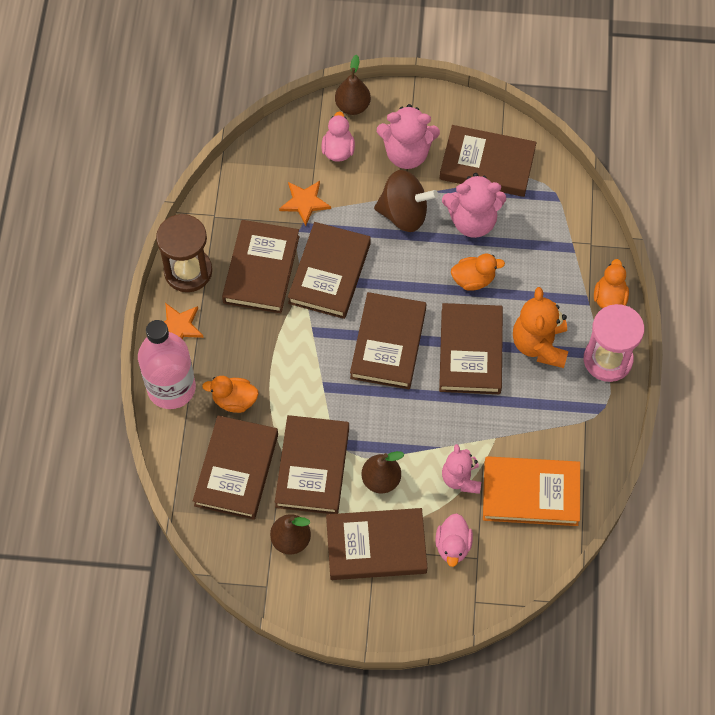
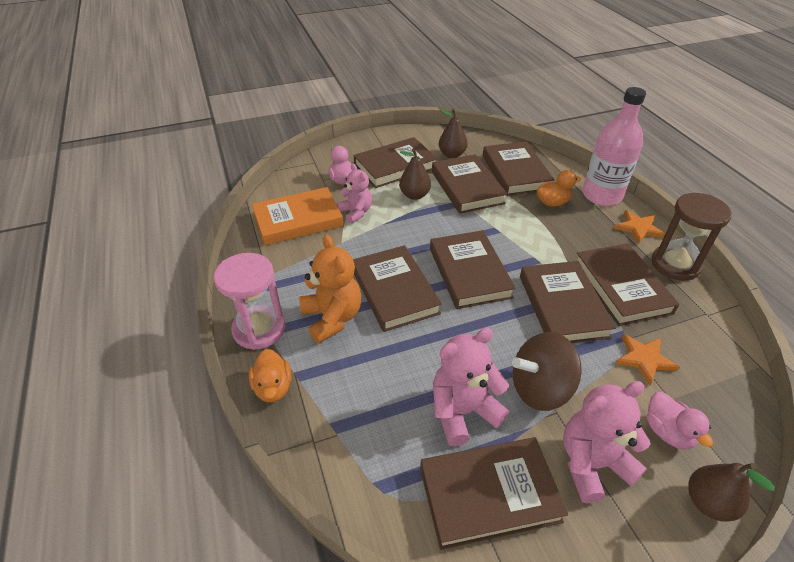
camera: 155 degrees right, 20 degrees down
orange duck [451,254,505,291] -> none

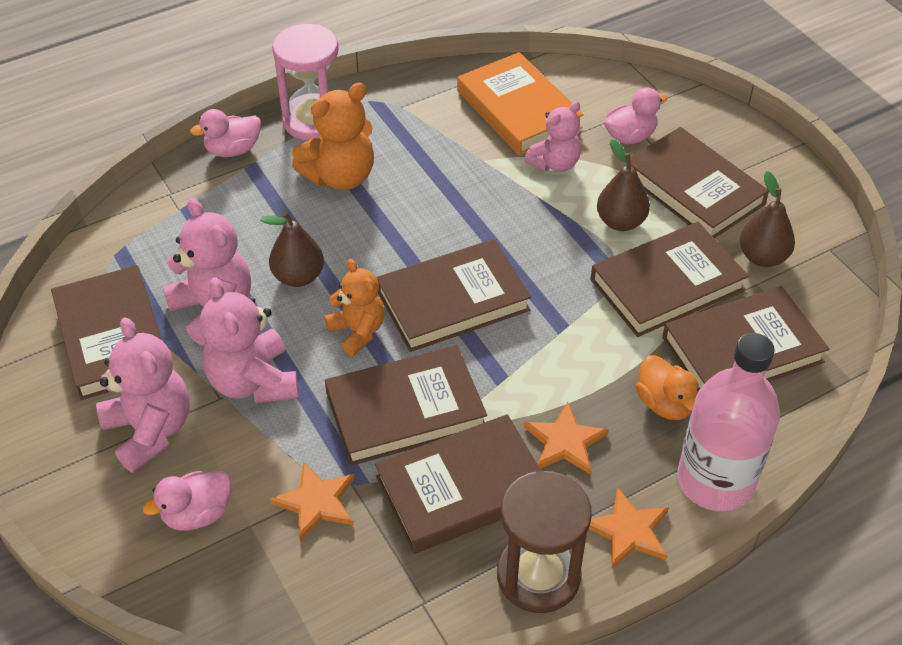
camera: 80 degrees right, 5 degrees up
orange duck [249,349,291,402] -> pink duck [190,109,261,157]
brown book [353,245,442,332] -> none
brown spinning top [512,332,582,411] -> pink teddy bear [200,277,298,403]
brown pear [688,463,775,522] -> brown pear moved to [260,211,324,287]
none -> orange teddy bear [324,259,385,356]
none -> orange star [524,402,609,474]

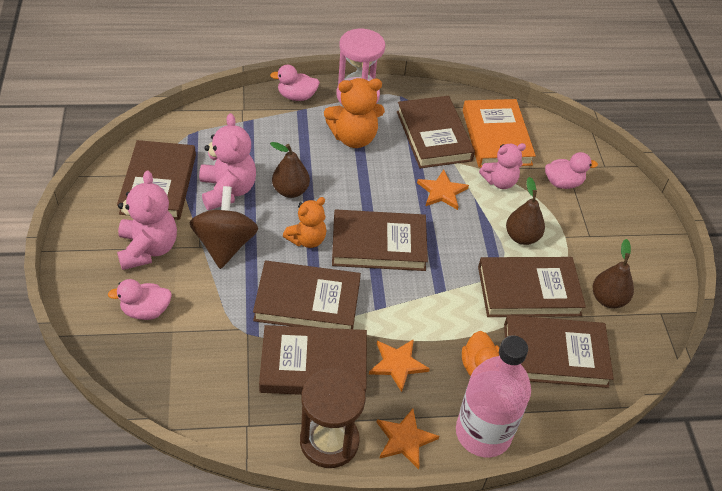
camera: 20 degrees right, 0 degrees up
pink teddy bear [200,277,298,403] -> brown spinning top [189,186,258,269]
orange star [269,462,355,541] -> orange star moved to [417,170,469,210]
orange teddy bear [324,259,385,356] -> orange teddy bear turned 60 degrees clockwise [283,197,326,248]
brown book [630,127,769,238] -> brown book moved to [397,96,475,168]

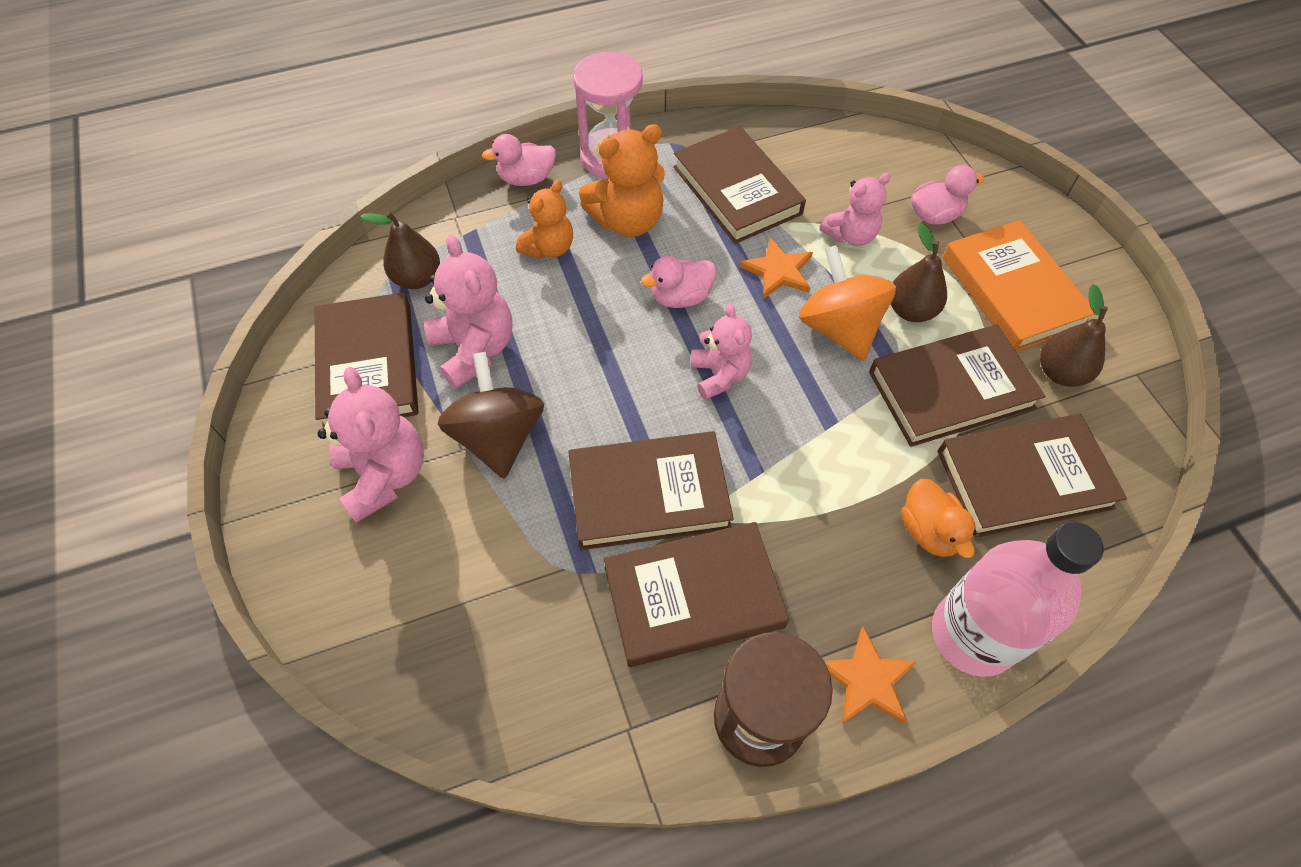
camera: 10 degrees left, 10 degrees up
pink duck [108,279,172,320] -> pink duck moved to [641,256,716,308]
brown pear [270,142,310,198] -> brown pear moved to [360,211,440,289]
orange teddy bear [283,197,326,248] -> orange teddy bear moved to [516,180,573,259]
brown book [332,210,428,271] -> pink teddy bear [691,303,752,400]
orange star [369,339,430,392] -> none
orange book [463,99,536,168] -> orange book moved to [943,220,1095,351]
none -> orange spinning top [799,245,896,361]

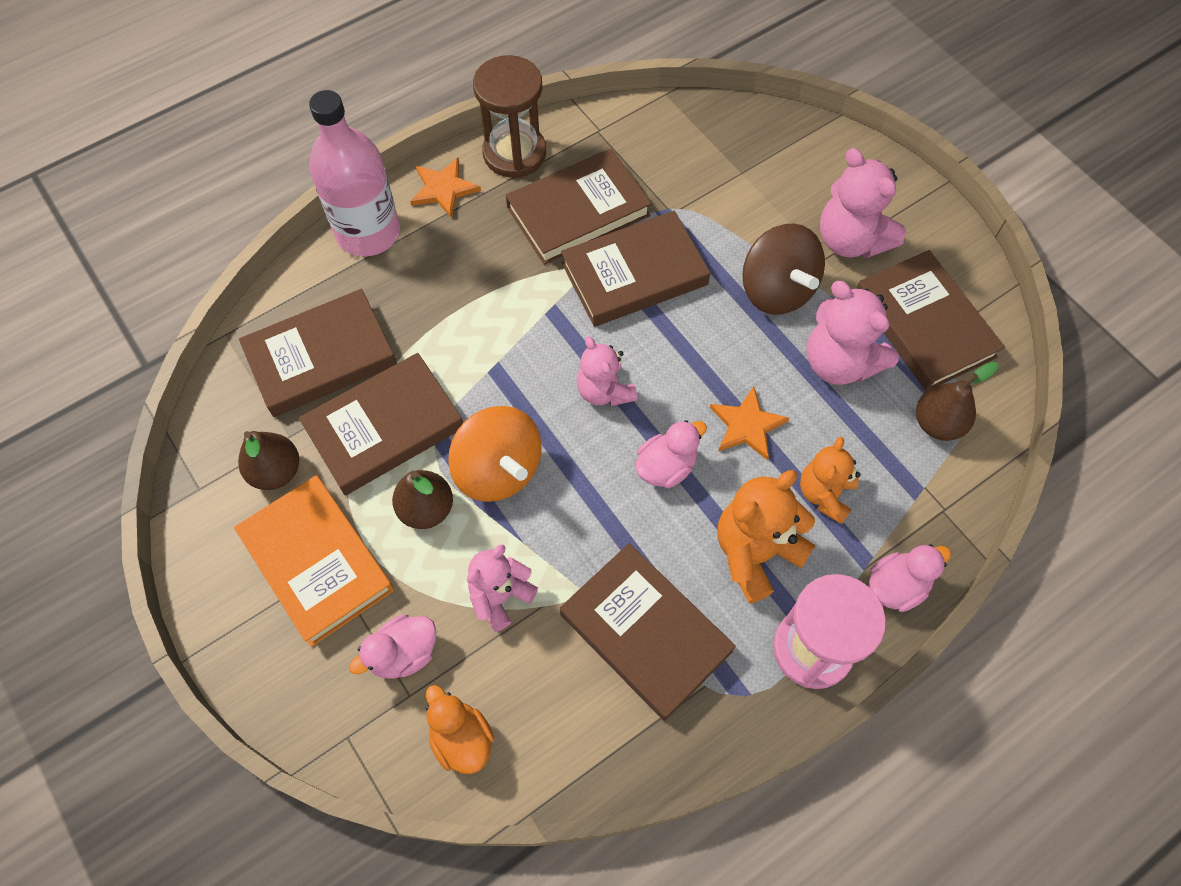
camera: 165 degrees right, 5 degrees up
orange star [739,237,813,299] -> orange star moved to [710,386,790,460]
orange duck [901,479,976,558] -> orange duck moved to [426,685,494,774]

